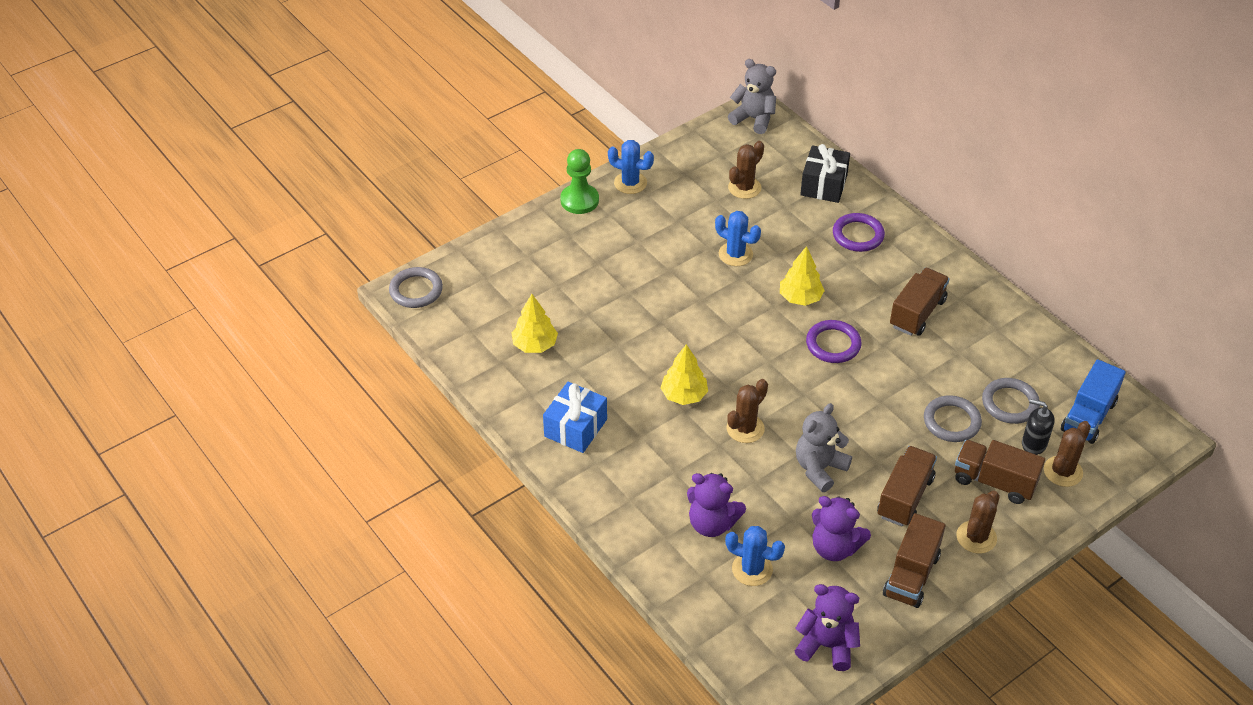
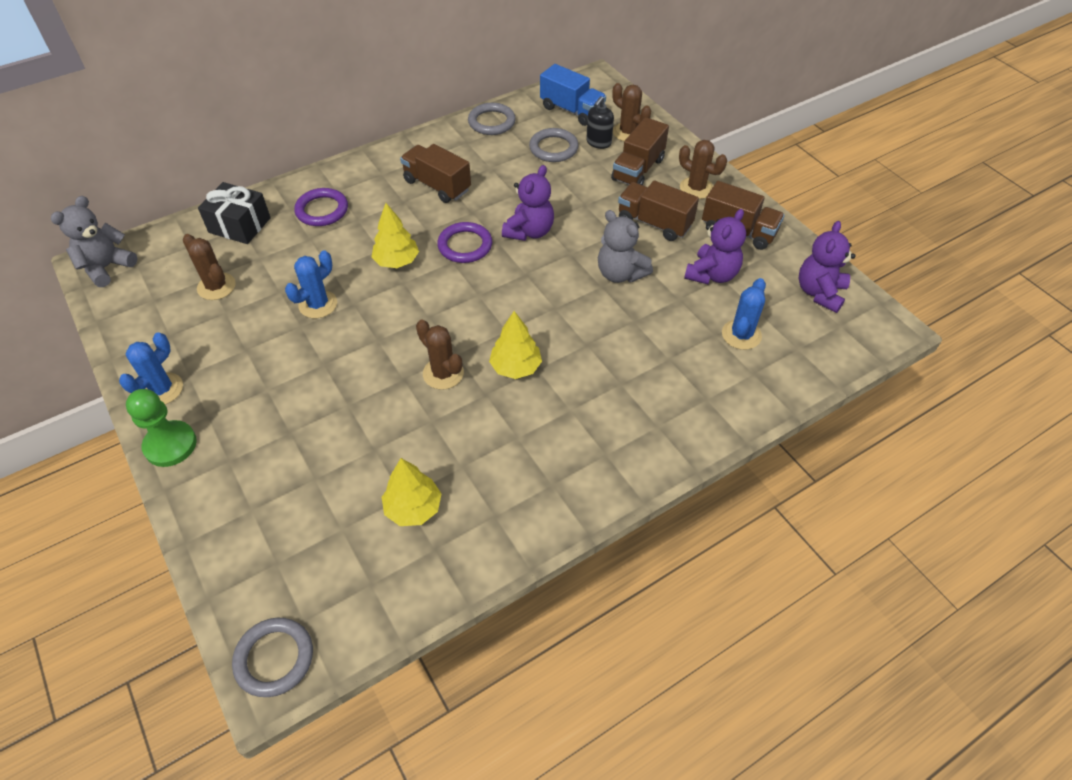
camera: 85 degrees left, 5 degrees up
blue gift [543,382,607,453] -> none
purple teddy bear [687,473,746,537] -> purple teddy bear moved to [502,165,554,241]
brown cactus [727,379,768,443] -> brown cactus moved to [416,319,464,390]
grey ring [924,395,982,442] -> grey ring moved to [468,103,516,135]

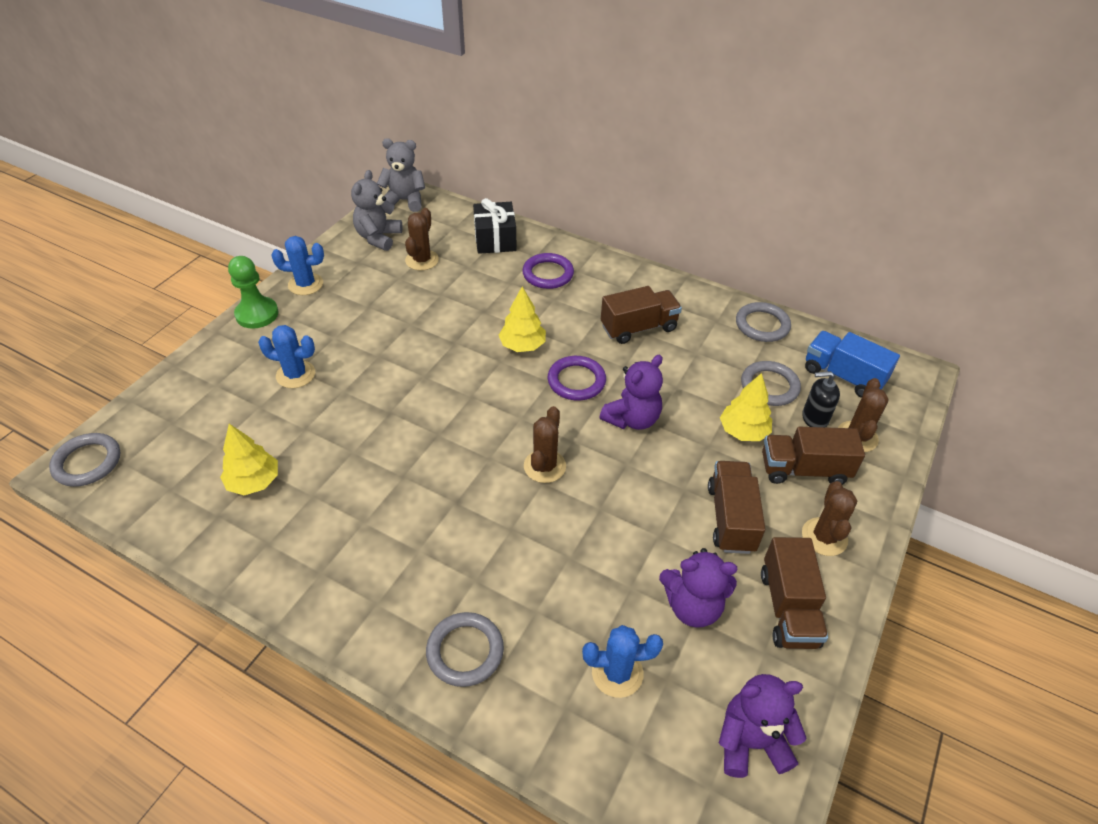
camera: 60 degrees right, 5 degrees down
blue cactus [285,250,337,318] -> blue cactus moved to [258,325,315,388]
brown truck [400,144,471,203] -> brown truck turned 60 degrees clockwise [601,286,682,344]
brown cactus [416,319,464,390] -> brown cactus moved to [524,406,566,483]
yellow tree [489,311,542,379] -> yellow tree moved to [720,373,772,441]
purple teddy bear [502,165,554,241] -> purple teddy bear turned 45 degrees counterclockwise [600,355,663,430]
blue truck [540,64,606,126] -> blue truck turned 120 degrees clockwise [805,331,900,398]
grey teddy bear [598,210,653,283] -> grey teddy bear moved to [351,170,402,251]
none -> grey ring [426,612,504,687]

